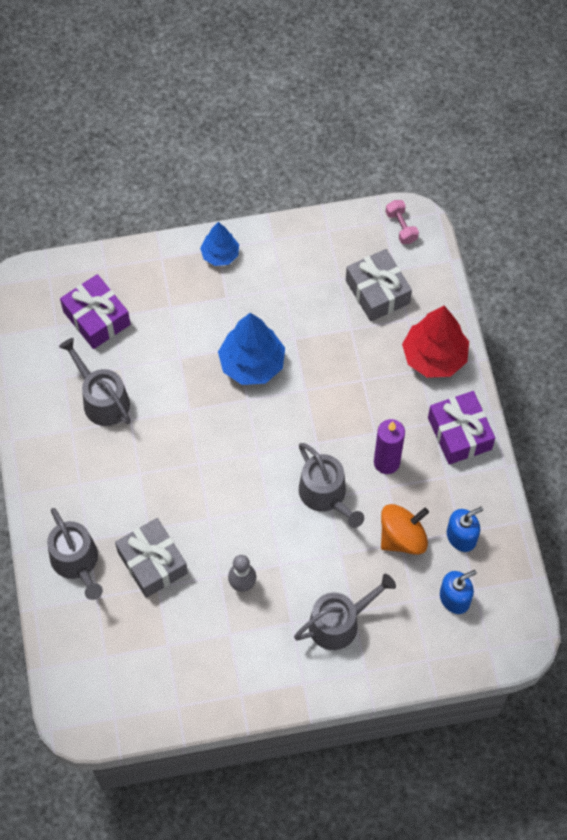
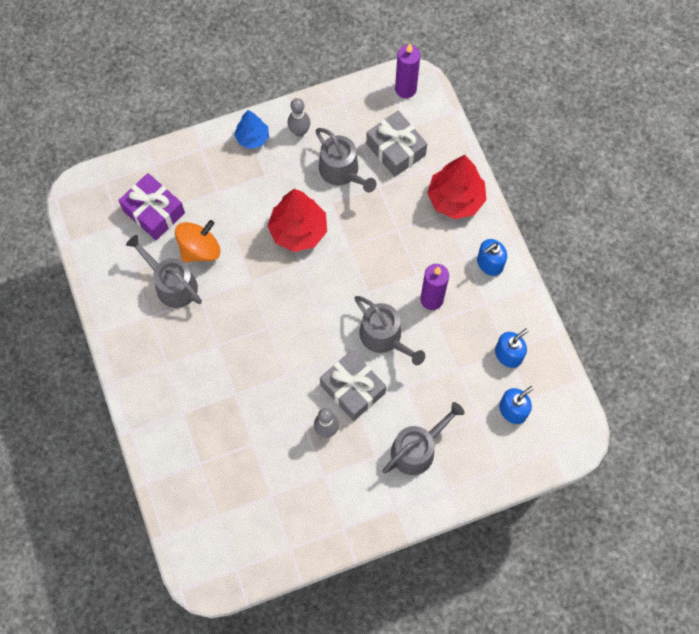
camera: 10 degrees left, 5 degrees up
grey watering can [47,508,103,600] -> grey watering can moved to [316,128,377,193]
grey gift [115,518,188,598] -> grey gift moved to [320,350,386,421]
blue tree [218,313,285,385] -> red tree [267,189,327,252]
orange spinning top [381,504,429,555] -> orange spinning top moved to [175,220,220,262]
pink dumbbell [386,200,419,244] -> purple candle [395,44,420,98]
purple gift [428,391,495,465] -> blue soap dispenser [477,239,507,276]
none -> grey bowling pin [288,98,310,137]

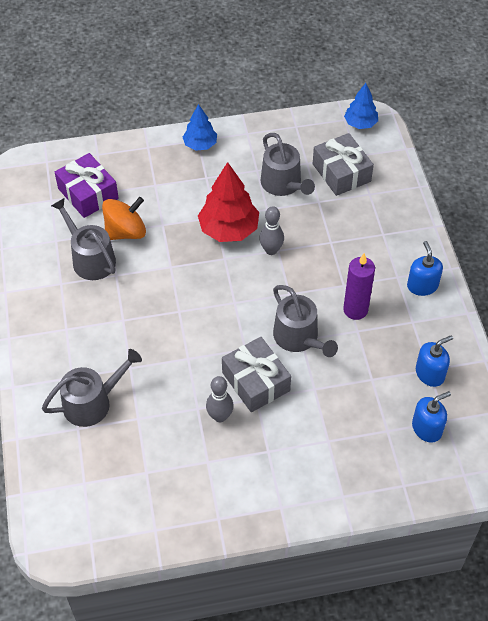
camera: 10 degrees right, 15 degrees down
grey bowling pin [288,98,310,137] -> grey bowling pin moved to [259,206,284,255]
grey watering can [382,402,464,475] -> grey watering can moved to [42,349,142,427]
purple candle [395,44,420,98] -> blue tree [344,83,378,129]
red tree [427,155,486,219] -> none
blue soap dispenser [477,239,507,276] -> blue soap dispenser turned 105 degrees clockwise [407,241,443,296]

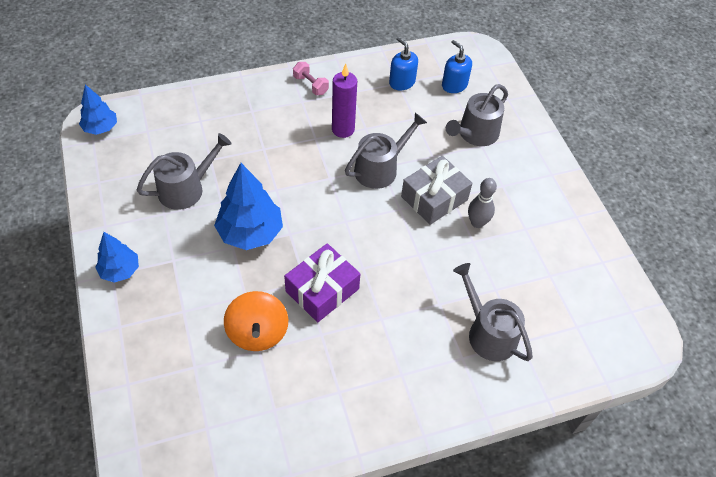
camera: 100 degrees left, 0 degrees up
grey watering can [51,198,116,280] -> grey watering can moved to [446,84,508,146]
purple gift [55,153,119,218] -> purple gift moved to [284,243,360,322]
orange spinning top [102,197,146,240] -> orange spinning top turned 150 degrees counterclockwise [224,291,288,351]
red tree [198,162,259,242] -> blue tree [214,163,283,250]
grey bowling pin [259,206,284,255] -> none
grey gift [313,133,374,196] -> none
blue soap dispenser [407,241,443,296] -> pink dumbbell [293,62,329,95]

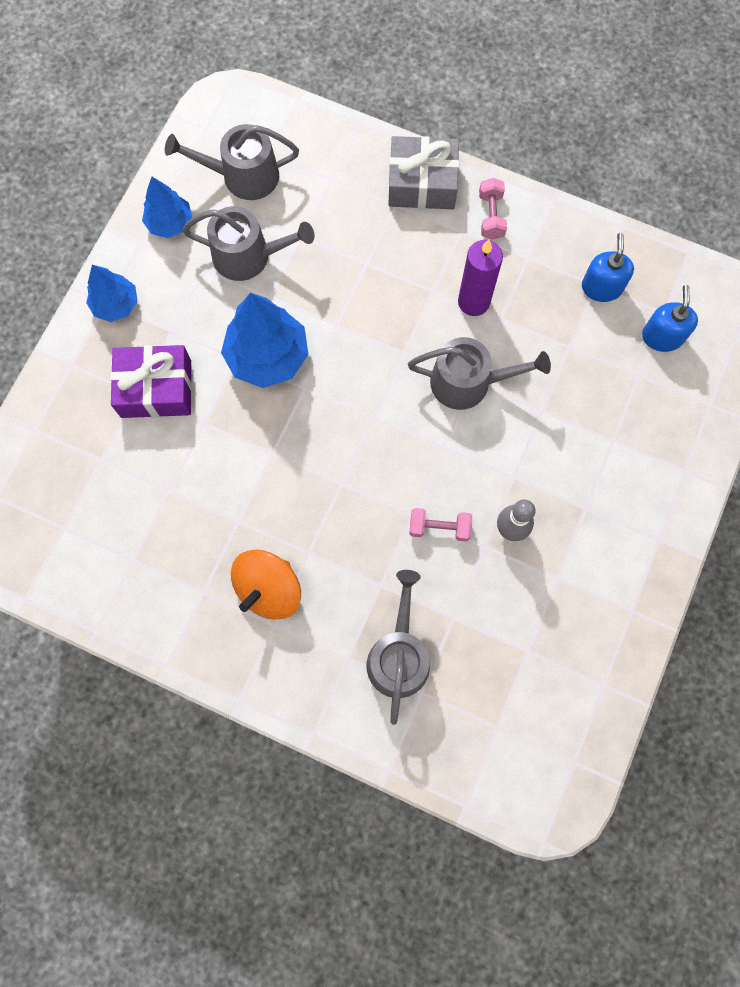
camera: 45 degrees right, 20 degrees up
blue tree [79,84,117,135] -> blue tree moved to [142,177,192,238]
orange spinning top [224,291,288,351] -> orange spinning top moved to [231,550,301,620]
purple gift [284,243,360,322] -> purple gift moved to [111,345,192,418]
grey gift [401,156,472,225] -> grey gift moved to [388,136,459,209]
grey watering can [446,84,508,146] -> grey watering can moved to [165,124,299,200]
none -> pink dumbbell [409,508,472,542]

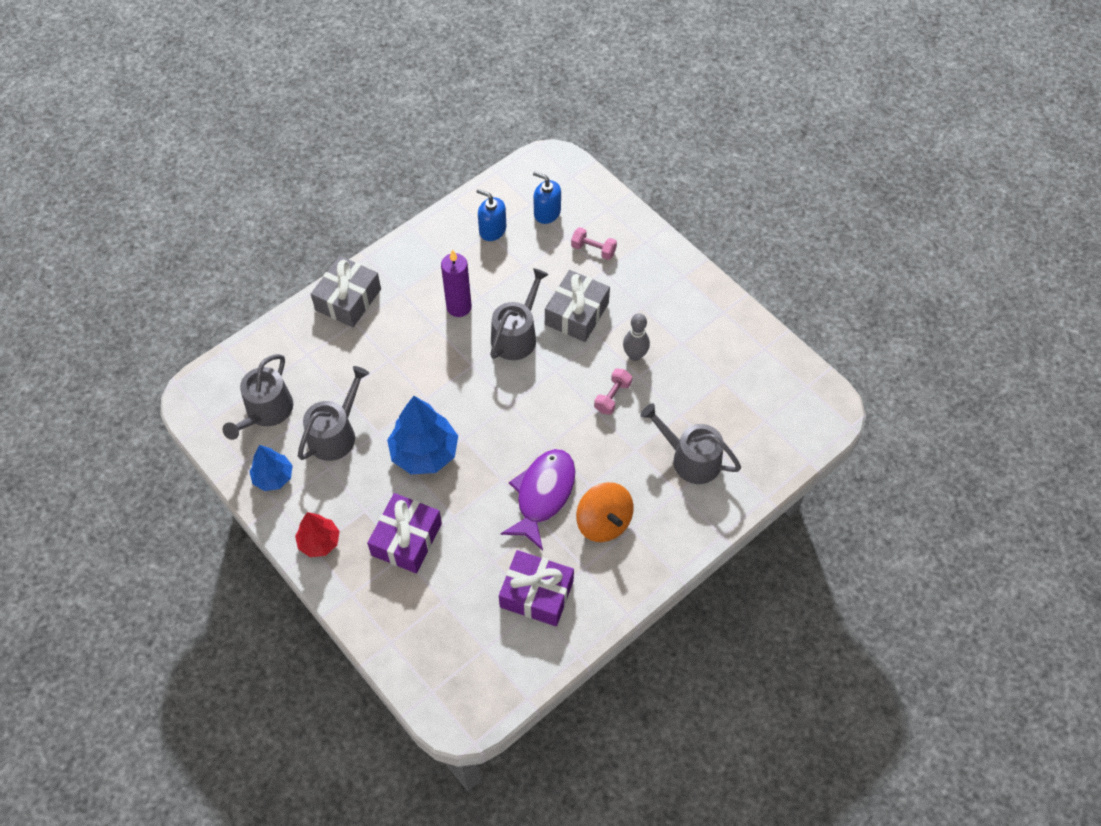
camera: 65 degrees left, 15 degrees down
blue tree [86,265,138,322] -> red tree [295,512,340,557]
pink dumbbell [479,178,507,240] -> pink dumbbell moved to [571,227,617,260]
none -> purple gift [499,550,574,626]
none -> purple fish [500,449,575,550]
none -> grey gift [545,270,610,342]

